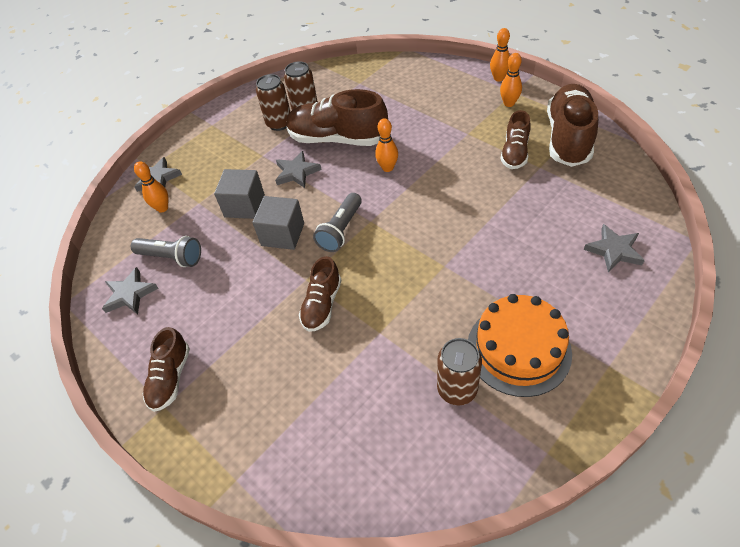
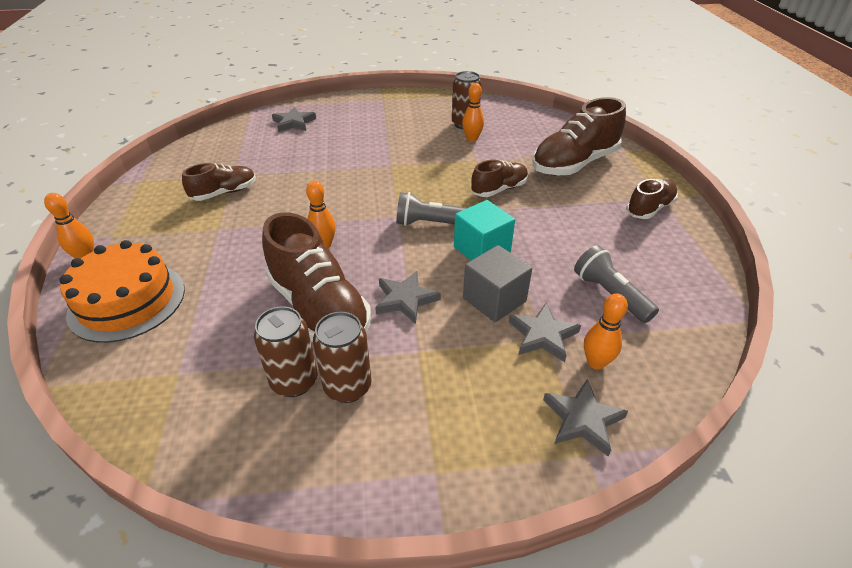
camera: 145 degrees left, 10 degrees down
grey star [102,267,158,315] -> grey star moved to [509,303,581,362]
grey cube [252,196,304,250] -> turquoise cube [454,200,515,260]
grey flashlight [313,193,362,252] -> grey flashlight turned 150 degrees counterclockwise [396,192,467,226]
orange cake [468,294,572,397] -> orange cake moved to [59,240,185,343]
orange bowling pin [500,53,522,107] -> orange bowling pin moved to [462,83,484,142]
brown shoe [547,84,598,167] -> brown shoe moved to [532,97,626,176]

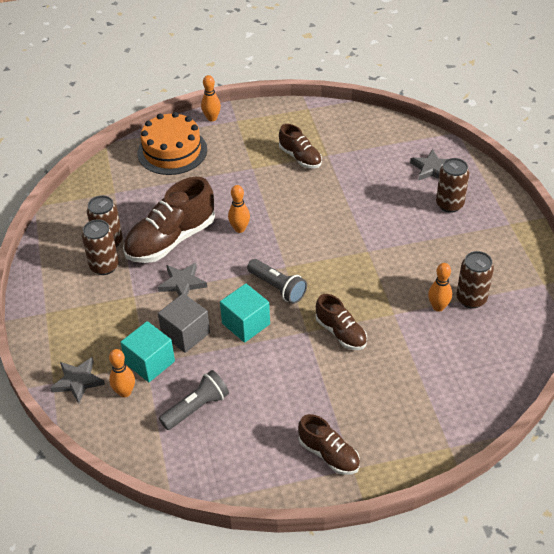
camera: 85 degrees right, 5 degrees up
grey flashlight [396,192,467,226] -> grey flashlight turned 135 degrees clockwise [247,259,307,304]
grey star [509,303,581,362] -> turquoise cube [120,321,175,382]
brown shoe [532,97,626,176] -> none
none -> brown can [436,158,469,213]

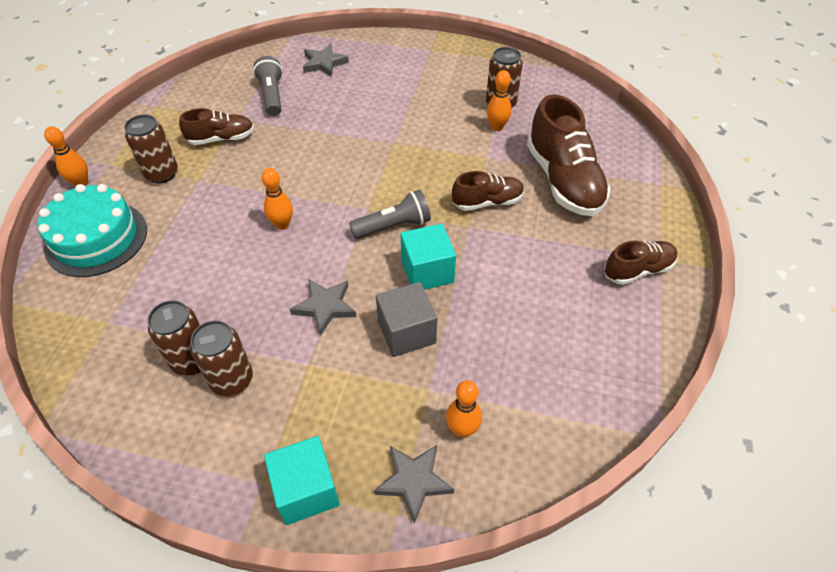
camera: 65 degrees left, 5 degrees up
turquoise cube [120,321,175,382] -> turquoise cube moved to [264,436,340,525]
brown shoe [123,177,215,263] -> brown shoe moved to [527,95,611,216]
orange cake [137,112,207,175] -> turquoise cake [38,184,147,277]
grey flashlight [159,370,229,430] -> grey flashlight moved to [253,56,283,116]
brown can [436,158,469,213] -> brown can moved to [124,114,178,184]

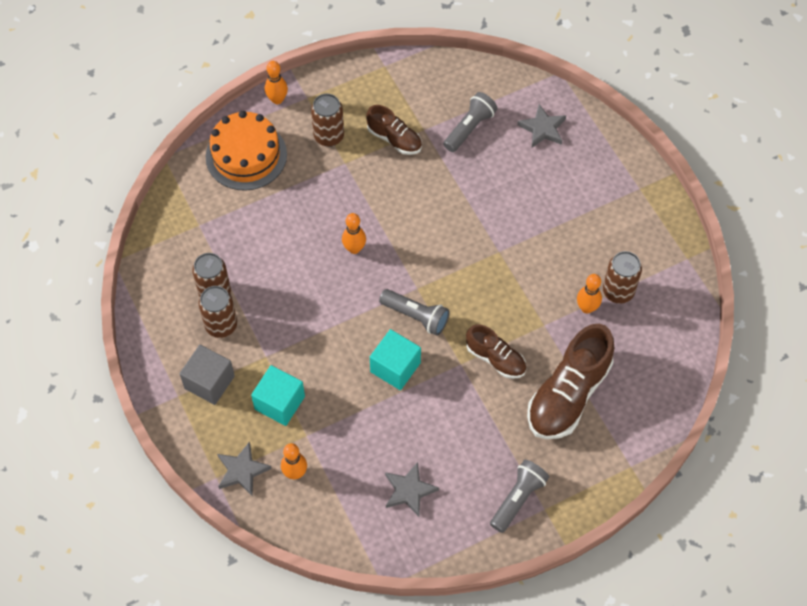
camera: 50 degrees right, 10 degrees up
turquoise cake [38,184,147,277] -> orange cake [206,111,287,191]
turquoise cube [264,436,340,525] -> turquoise cube moved to [251,365,305,426]
grey star [290,279,357,336] -> grey star moved to [385,462,439,517]
grey cube [376,282,437,357] -> grey cube moved to [180,345,235,405]
brown shoe [604,241,678,285] -> grey flashlight [490,460,549,533]

